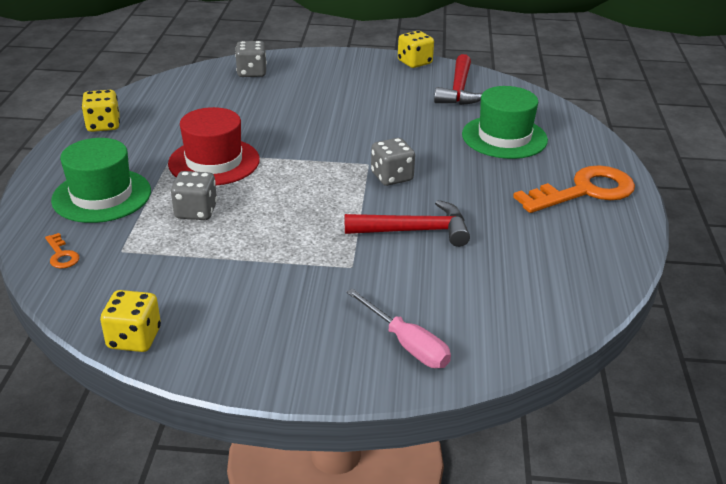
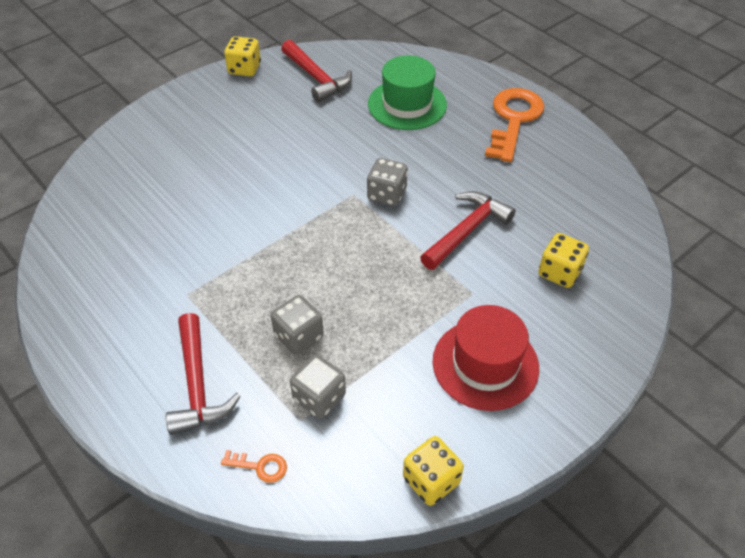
camera: 45 degrees left, 15 degrees up
green hat [51,138,151,223] -> red hammer [166,313,241,435]
yellow dice [81,90,120,132] -> yellow dice moved to [538,233,589,288]
red hat [168,107,260,185] -> red hat moved to [433,305,539,411]
grey dice [235,41,267,77] -> grey dice moved to [290,355,346,419]
pink screwdriver [346,288,451,368] -> none

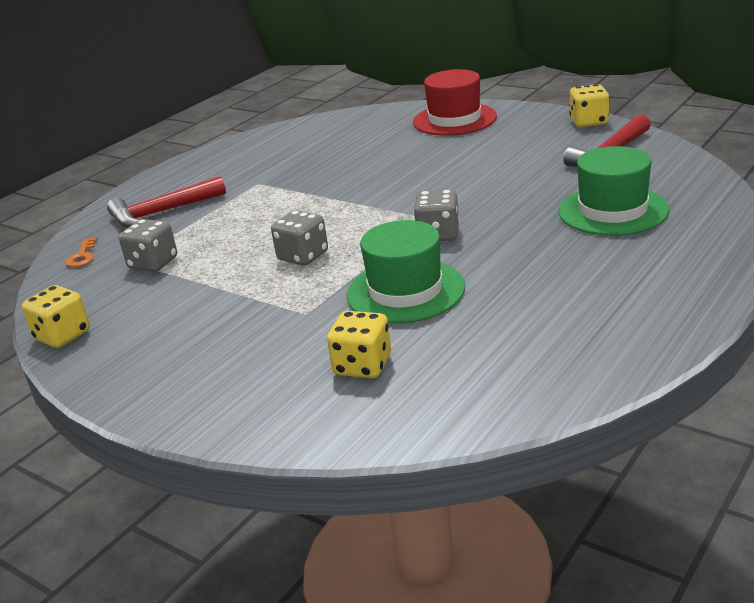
camera: 80 degrees right, 20 degrees down
grey dice [271,295,324,355] -> grey dice moved to [271,210,328,266]
red hammer [420,191,516,270] -> green hat [347,220,465,323]
red hat [433,305,539,411] -> red hat moved to [413,69,497,136]
orange key [485,88,544,162] -> none

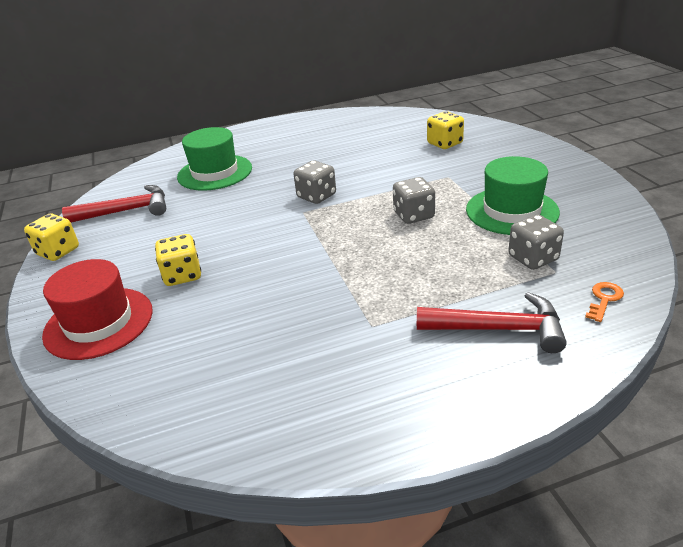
camera: 145 degrees left, 5 degrees up
yellow dice [22,285,90,348] -> yellow dice moved to [155,234,201,286]
green hat [347,220,465,323] -> green hat moved to [466,156,560,235]

